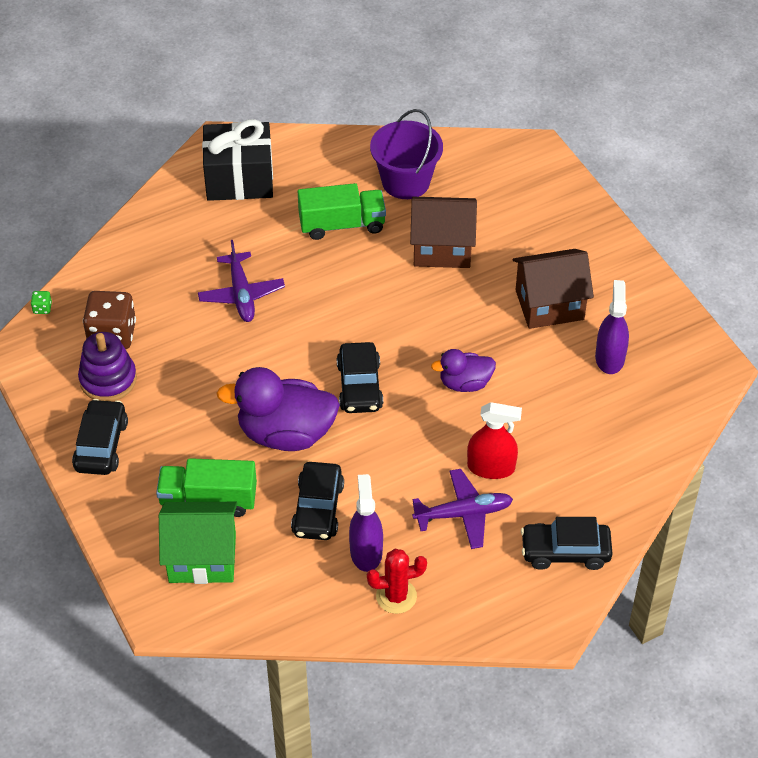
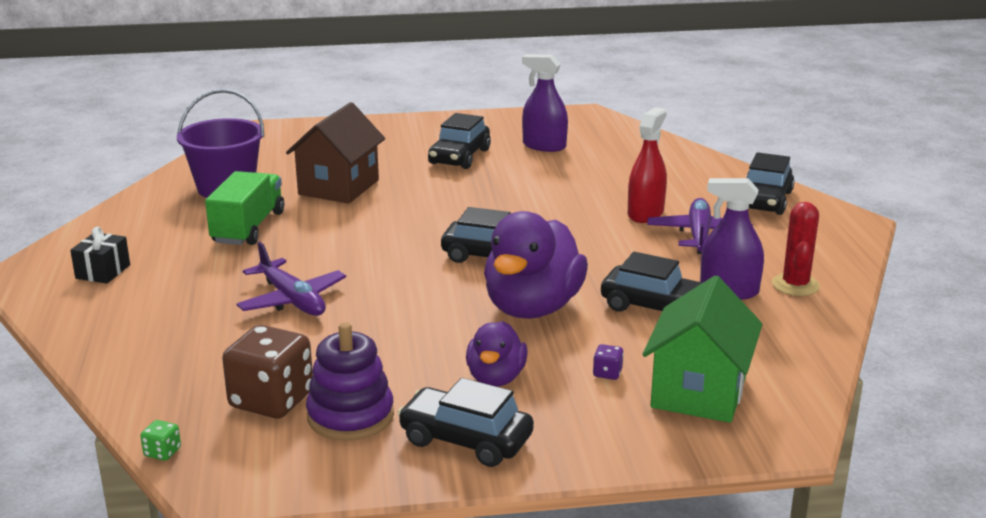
camera: 70 degrees left, 25 degrees down
green truck [156,458,257,517] -> purple dice [593,344,624,380]
purple plane [198,240,285,322] -> purple plane turned 45 degrees clockwise [236,242,346,316]
black gift [202,119,273,201] -> black gift [70,227,130,283], size x0.48
purple duck [431,349,496,392] -> purple duck moved to [466,321,528,387]
brown house [513,249,594,329] -> black car [428,113,491,169]

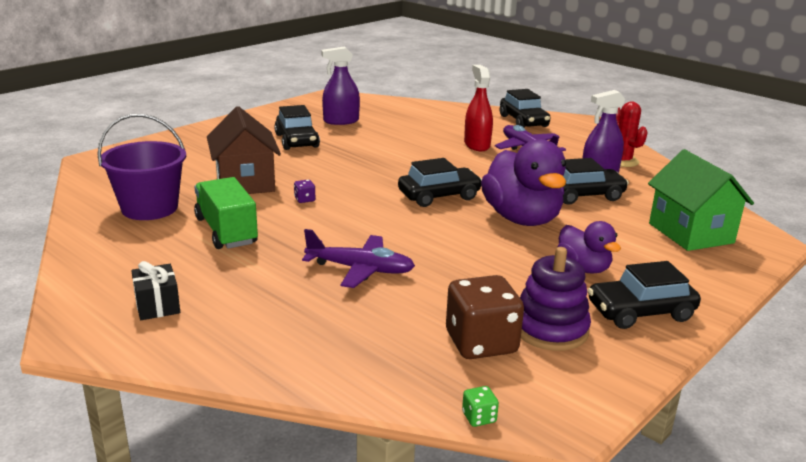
camera: 40 degrees left, 0 degrees up
purple dice [593,344,624,380] -> purple dice moved to [294,180,316,203]

